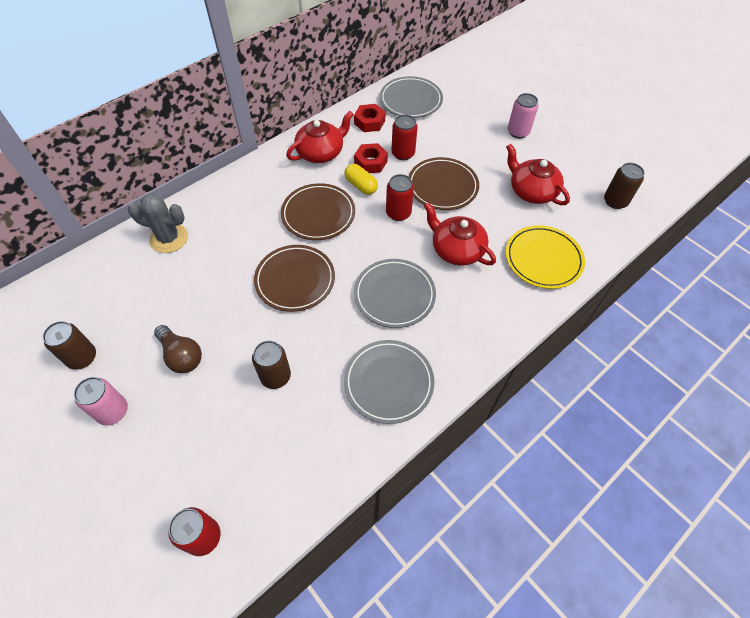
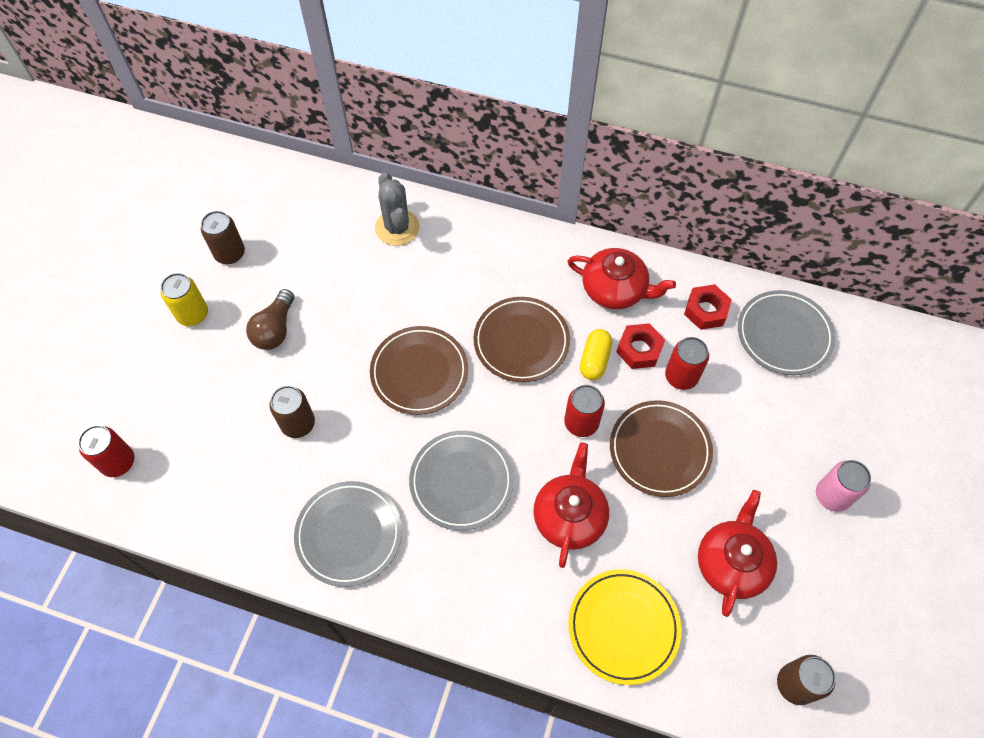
camera: 60 degrees right, 5 degrees up
pink can [74,377,128,426] -> yellow can [161,273,208,326]

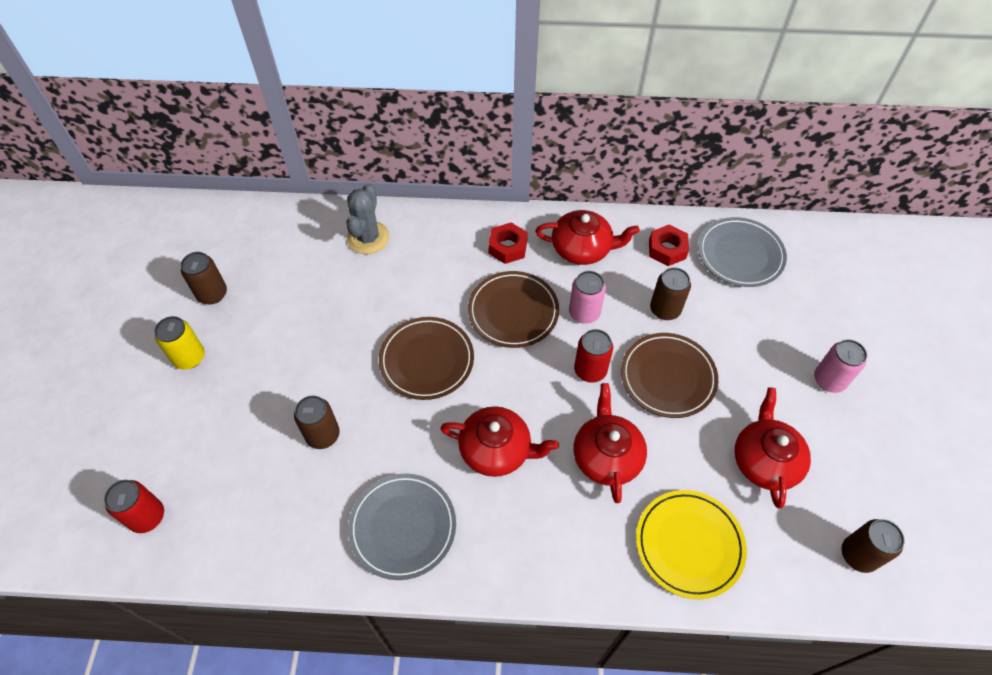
camera: 15 degrees left, 5 degrees down
brown light bulb [246,289,294,350] -> none
grey cactus [375,172,420,246] -> grey cactus turned 45 degrees clockwise [346,183,389,254]
grey plate [409,431,514,530] -> red teapot [440,406,559,477]
yellow capsule [580,329,613,380] -> pink can [569,271,606,324]
red nut [617,323,665,369] -> red nut moved to [488,222,528,264]
red can [665,337,709,390] -> brown can [650,267,691,320]

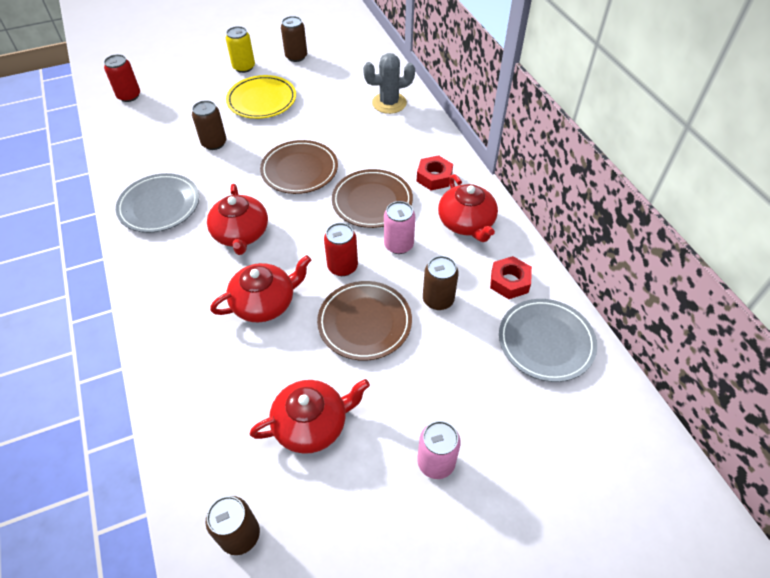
camera: 65 degrees right, 5 degrees down
yellow plate [636,490,747,599] -> yellow plate moved to [226,75,296,119]

